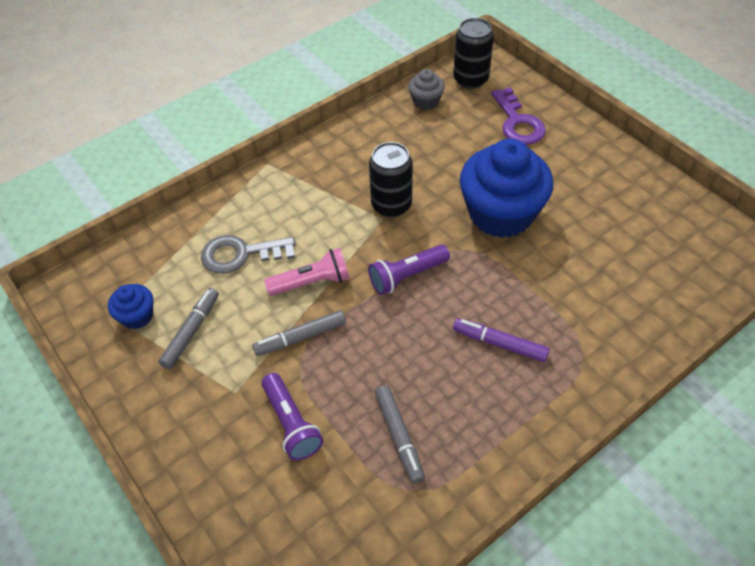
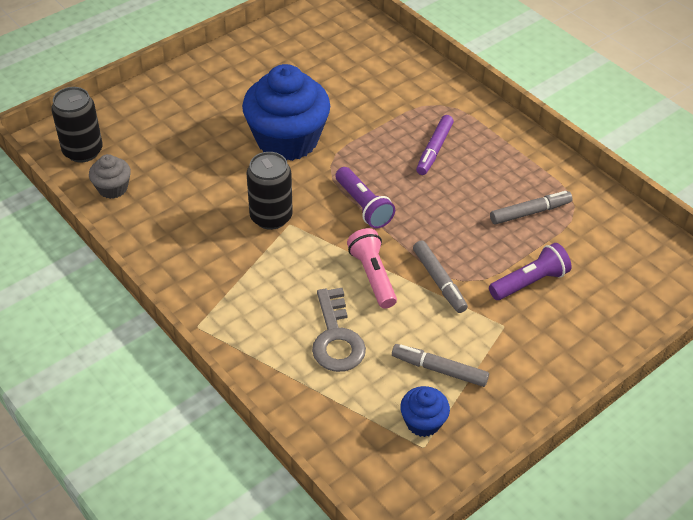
camera: 95 degrees left, 5 degrees down
purple key [491,87,546,145] -> none

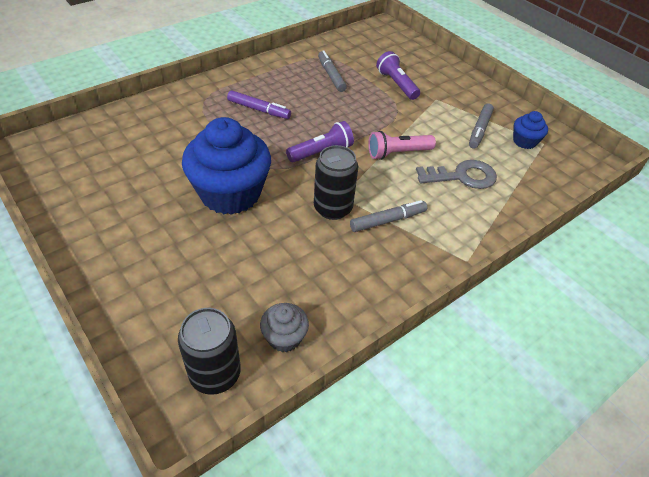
camera: 90 degrees left, 0 degrees up
grey marker [413,240,468,313] -> grey marker moved to [350,200,427,232]

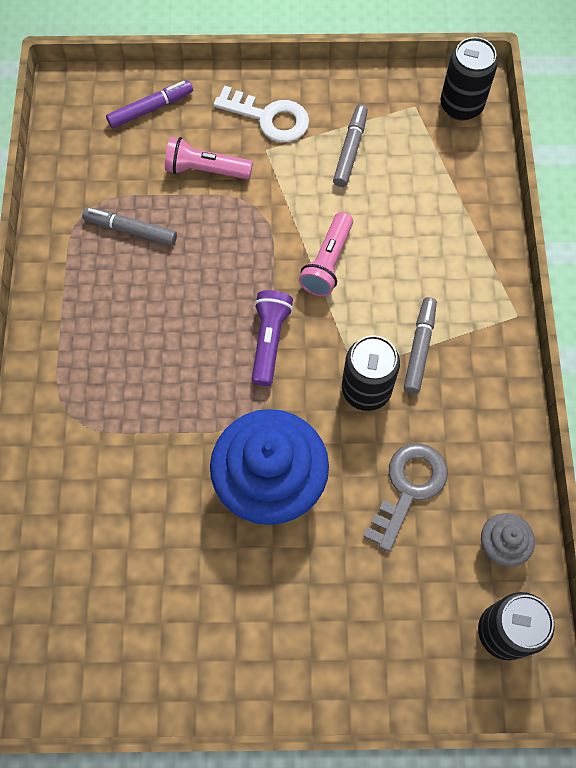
camera: 50 degrees left, 20 degrees up
purple marker [227,90,291,119] -> purple marker moved to [106,80,193,128]
purple flashlight [376,51,420,100] -> pink flashlight [165,137,253,179]
grey key [416,160,497,189] -> grey key moved to [363,443,448,552]
grey marker [469,103,494,149] -> grey marker turned 135 degrees counterclockwise [333,105,368,187]
blue cupcake [513,111,548,149] -> none
none -> white key [213,86,309,142]
none -> black can [440,37,498,121]

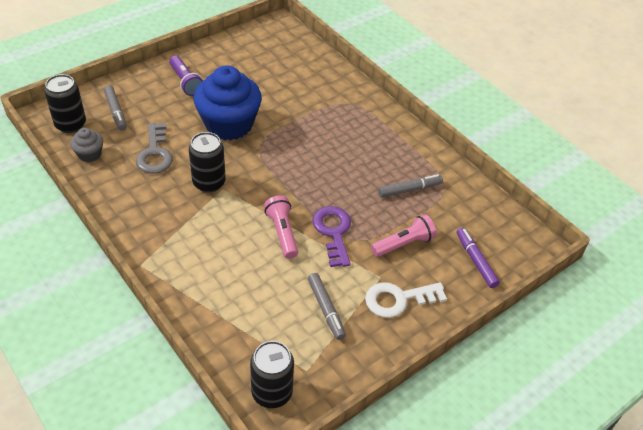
camera: 140 degrees right, 20 degrees down
purple marker [106,80,193,128] -> purple marker turned 135 degrees clockwise [457,228,500,288]
purple flashlight [252,290,293,386] -> purple flashlight moved to [169,56,203,96]
grey marker [404,297,437,394] -> grey marker moved to [104,85,127,131]
none -> purple key [312,206,351,267]

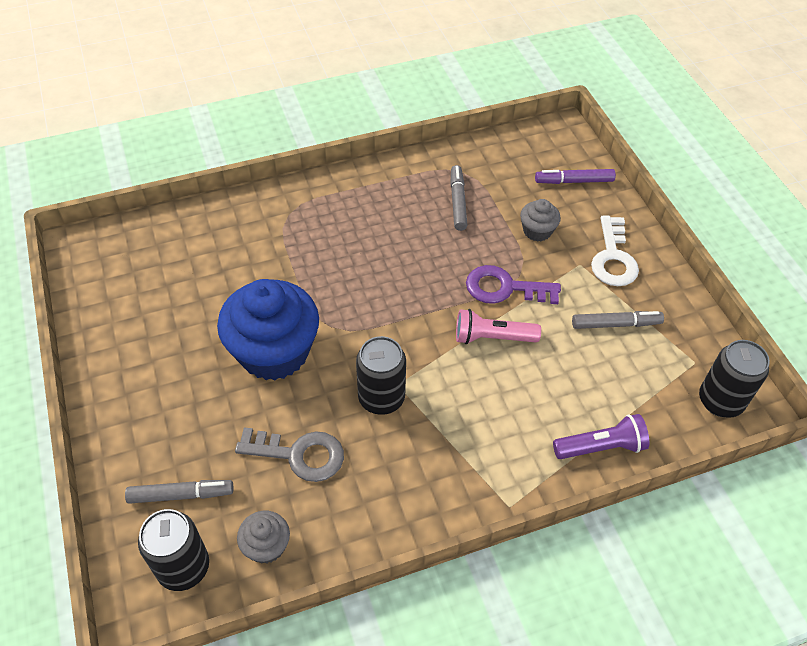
camera: 70 degrees left, 5 degrees up
purple flashlight [169,56,203,96] -> purple flashlight moved to [553,414,649,459]
pink flashlight [371,214,436,257] -> grey cupcake [520,199,561,242]

